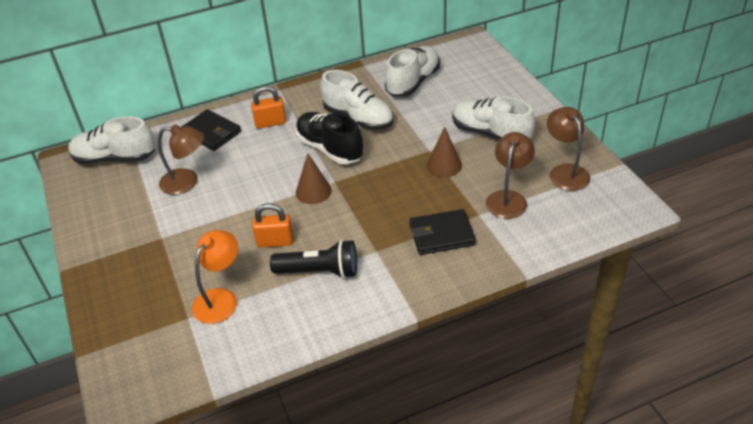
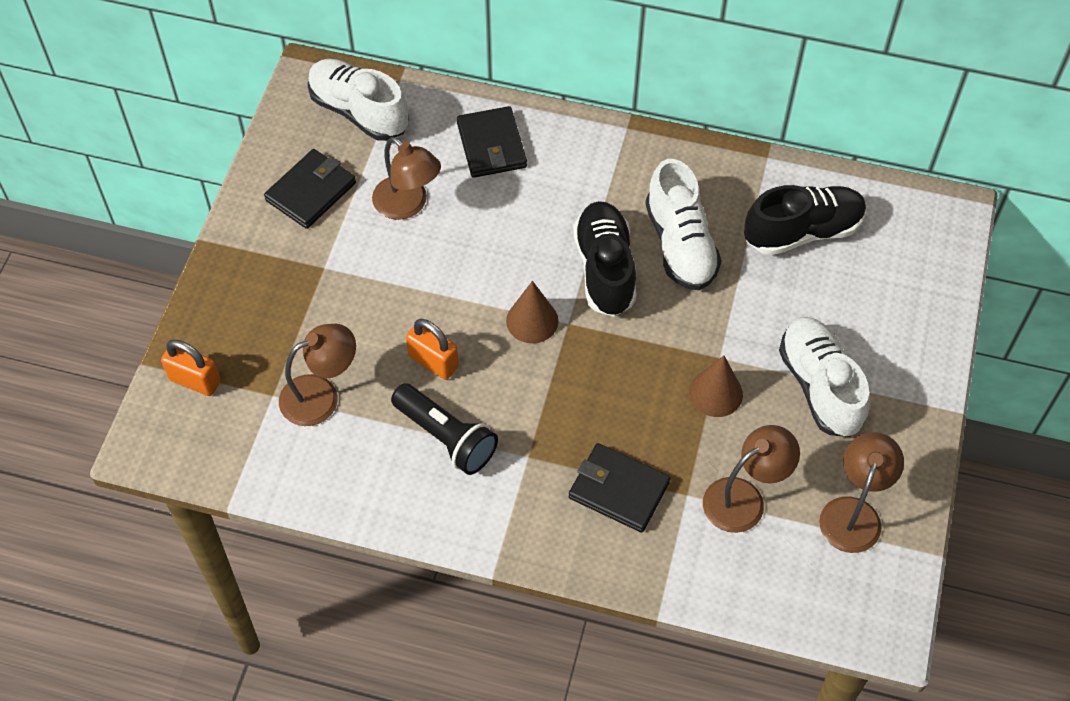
camera: 35 degrees right, 15 degrees up
orange lamp [192,230,238,324] -> brown lamp [279,324,356,426]
orange padlock [251,86,286,129] -> orange padlock moved to [161,340,221,396]
white shoe [385,46,440,97] -> black shoe [744,185,866,255]
none -> black wallet [264,149,356,229]

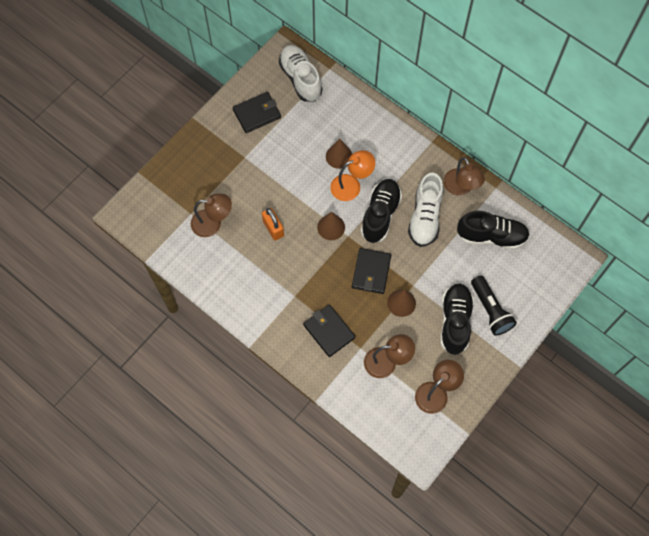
camera: 25 degrees right, 10 degrees up
orange padlock [161,340,221,396] -> none
brown lamp [372,137,441,220] -> brown lamp moved to [443,157,485,195]
black flashlight [391,383,498,475] -> black flashlight moved to [471,275,517,336]
black wallet [457,106,527,178] -> black wallet moved to [352,248,391,294]
white shoe [779,317,870,437] -> black shoe [441,284,474,355]
none -> brown cone [326,139,352,169]
none -> orange lamp [330,150,375,201]

